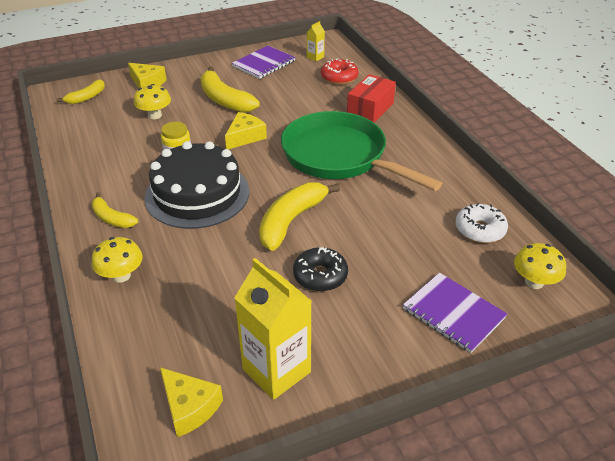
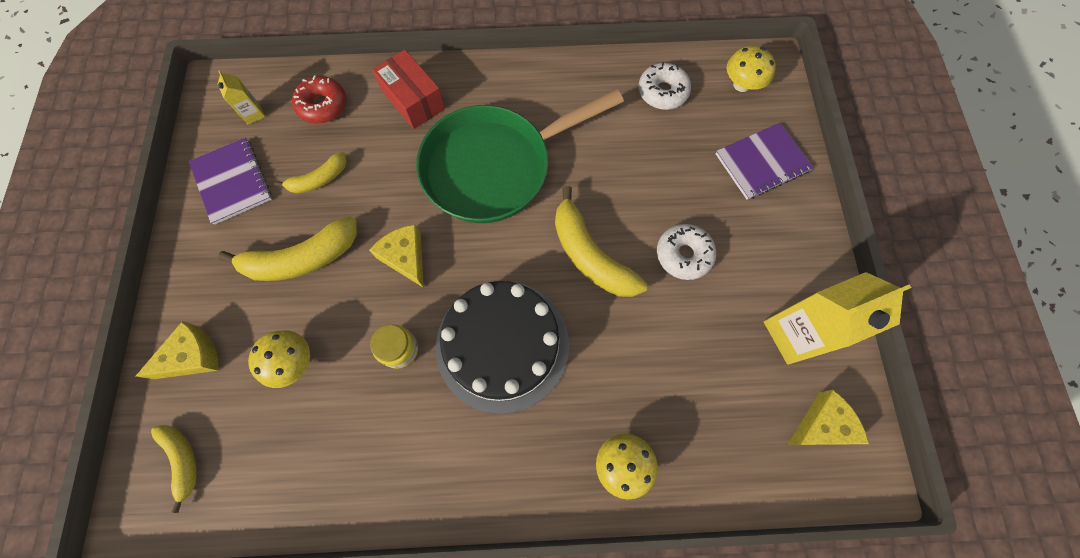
camera: 70 degrees left, 30 degrees up
yellow banana [92,192,138,228] -> yellow banana moved to [274,152,347,193]
black donut [293,247,348,292] -> white donut [657,224,716,280]

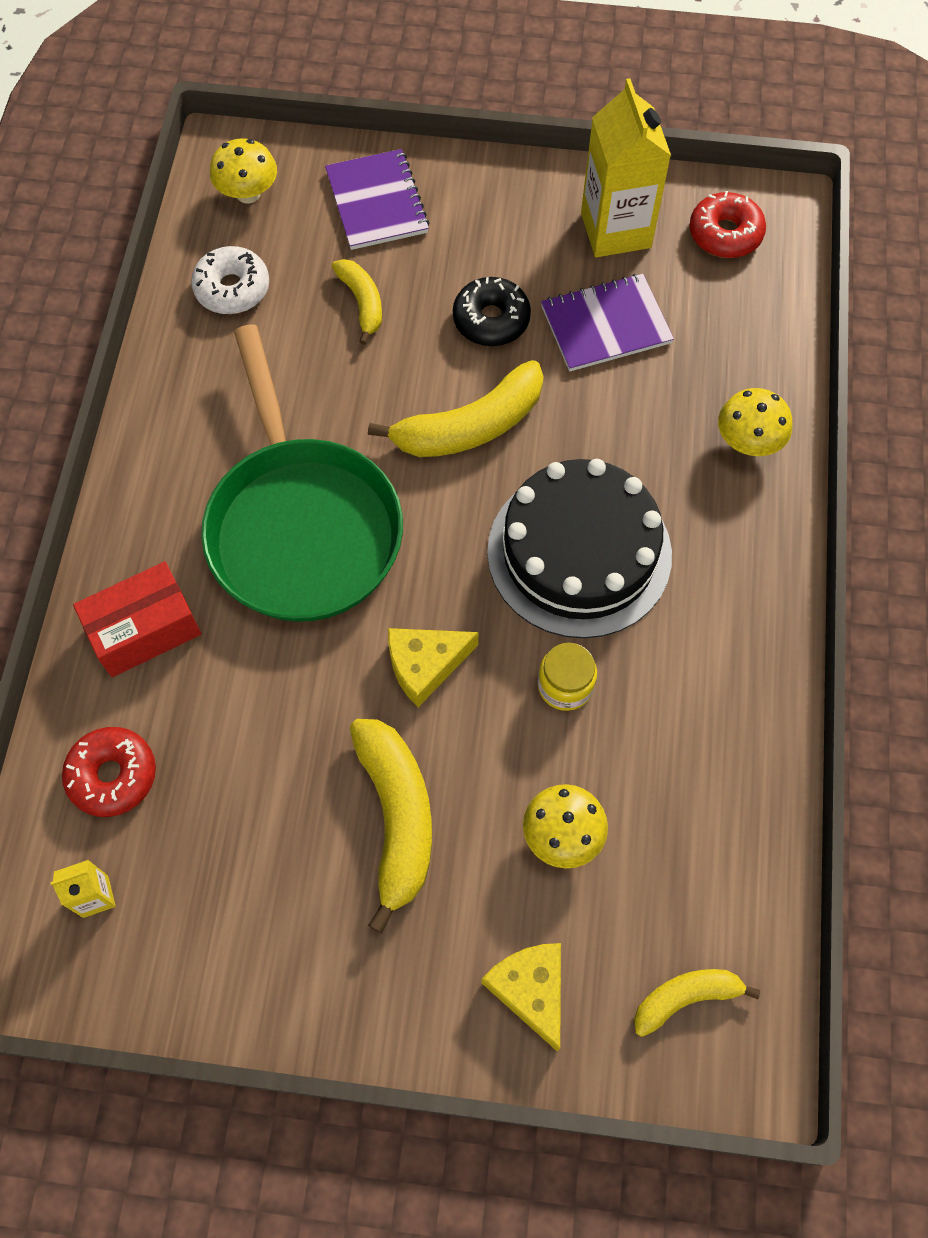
camera: 80 degrees left, 5 degrees down
purple notebook [189,137,272,225] -> purple notebook moved to [541,274,674,372]
yellow banana [274,152,347,193] -> yellow banana moved to [331,259,382,345]
white donut [657,224,716,280] -> black donut [453,277,531,346]
yellow cheese [787,390,869,445] -> red donut [690,191,766,258]

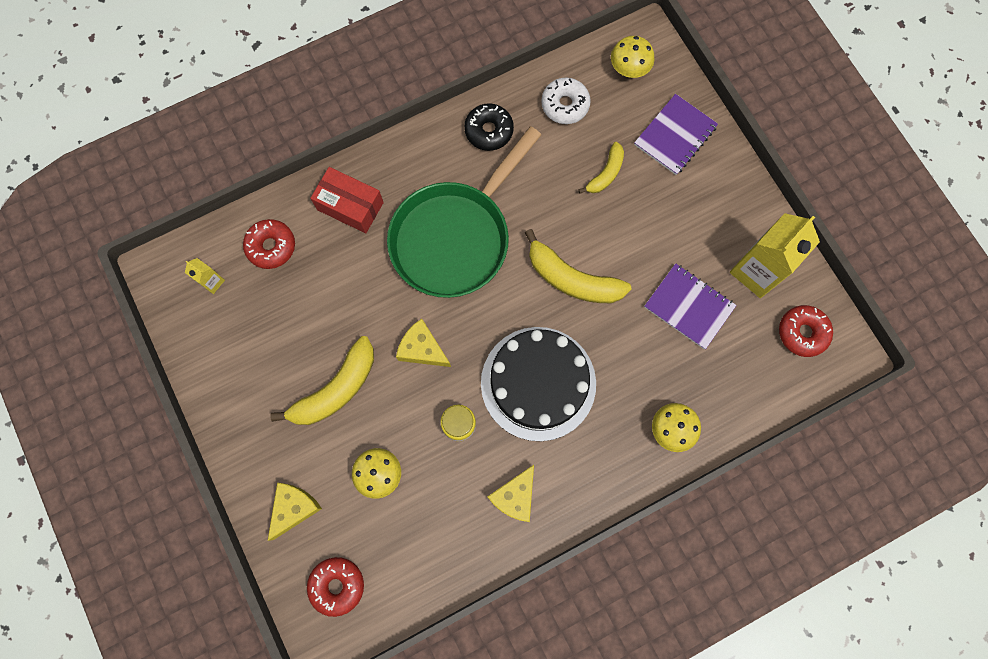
camera: 55 degrees right, 10 degrees up
black donut [453,277,531,346] -> black donut moved to [464,103,514,151]
yellow banana [634,969,760,1037] -> red donut [307,557,364,617]
none -> yellow cheese [487,465,534,522]

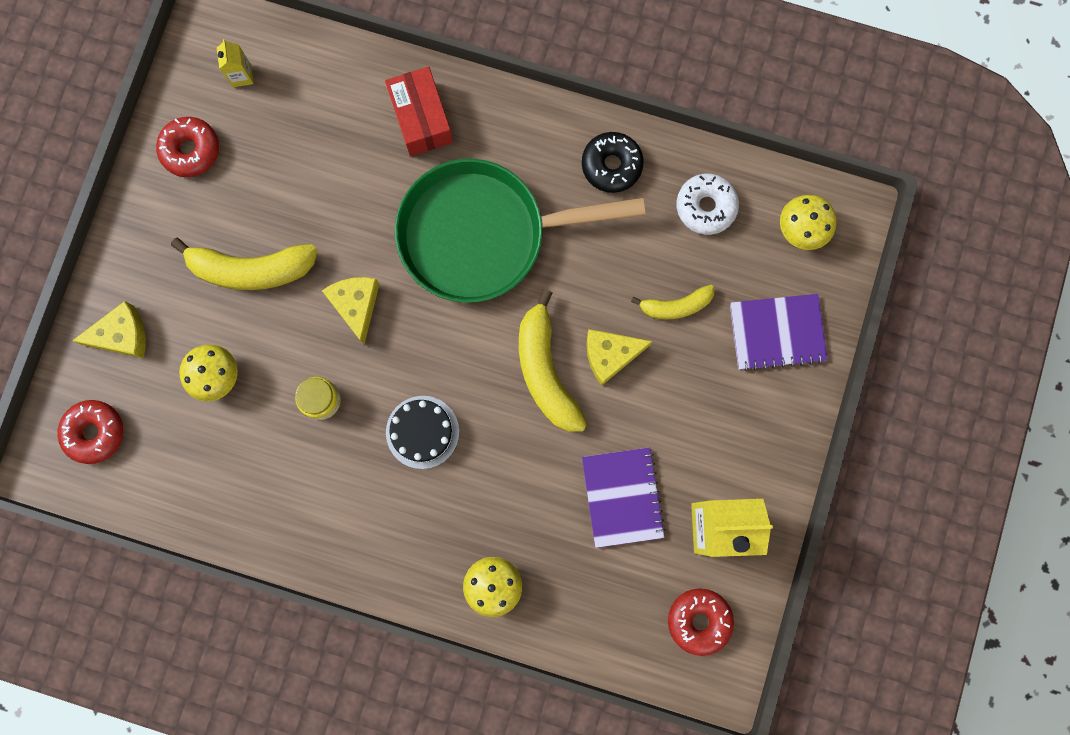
camera: 45 degrees right, 5 degrees up
red donut [243,219,295,269] -> red donut moved to [156,117,219,177]
black cake [481,327,596,441] -> black cake [386,396,459,469], size x0.53
yellow cheese [487,465,534,522] -> yellow cheese moved to [586,329,653,386]

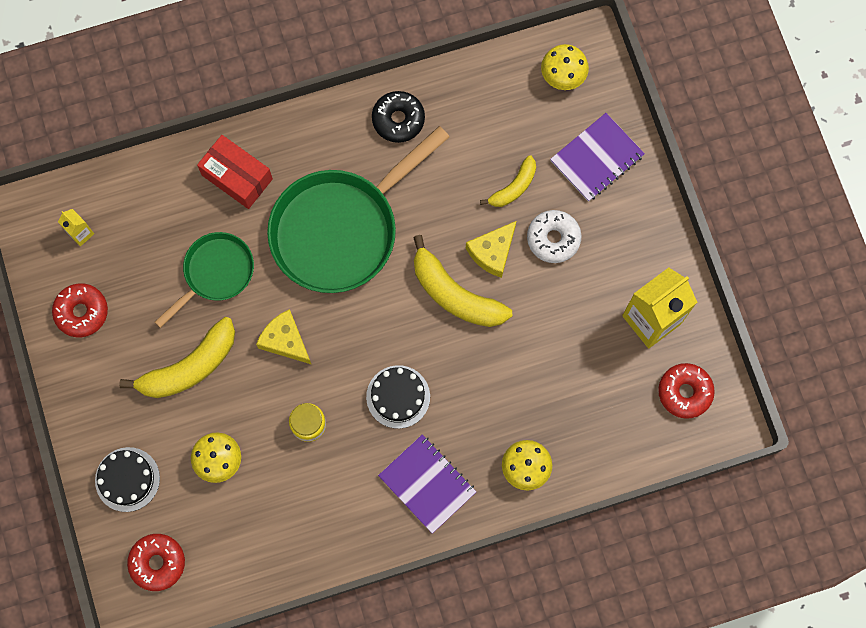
camera: 35 degrees left, 5 degrees down
yellow cheese [72,301,146,358] -> black cake [95,447,160,512]
purple notebook [582,447,665,548] -> purple notebook moved to [378,435,476,534]
white donut [677,174,739,235] -> white donut moved to [527,210,581,263]
none -> green pan [155,232,254,328]

